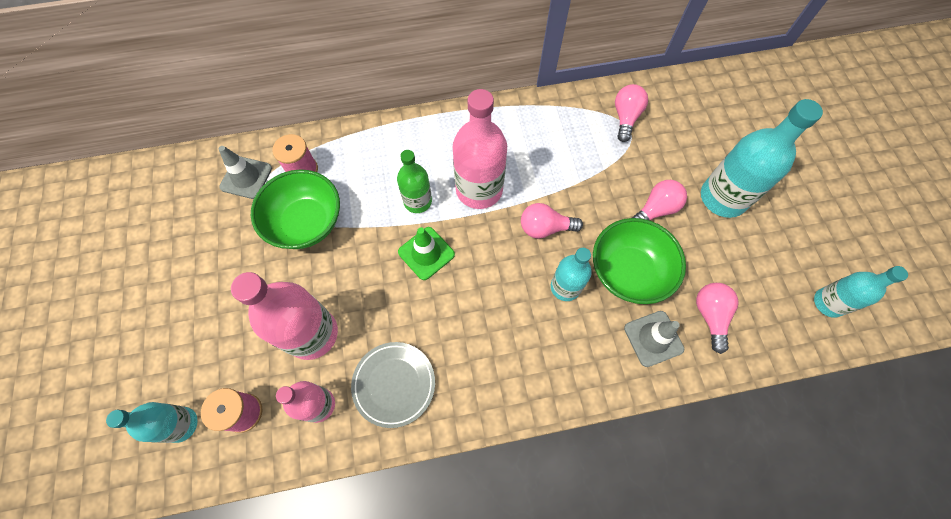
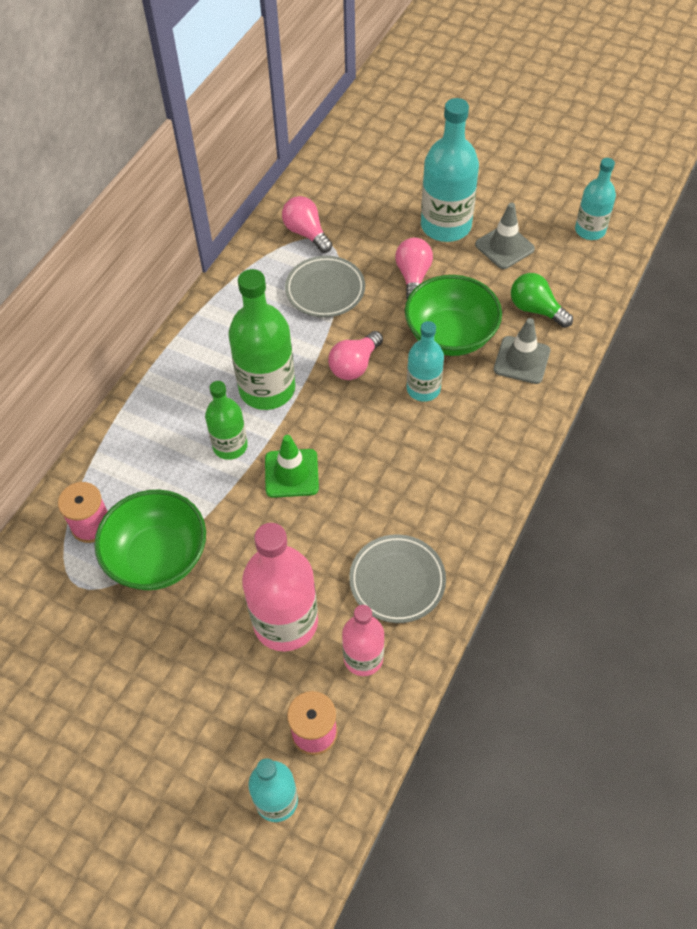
camera: 50 degrees left, 10 degrees down
grey traffic cone [219,146,272,199] -> grey traffic cone moved to [475,203,535,269]
pink bottle [453,89,507,209] -> green bottle [228,269,295,410]
pink light bulb [696,283,739,354] -> green light bulb [511,273,573,328]
none -> grey plate [285,256,365,317]

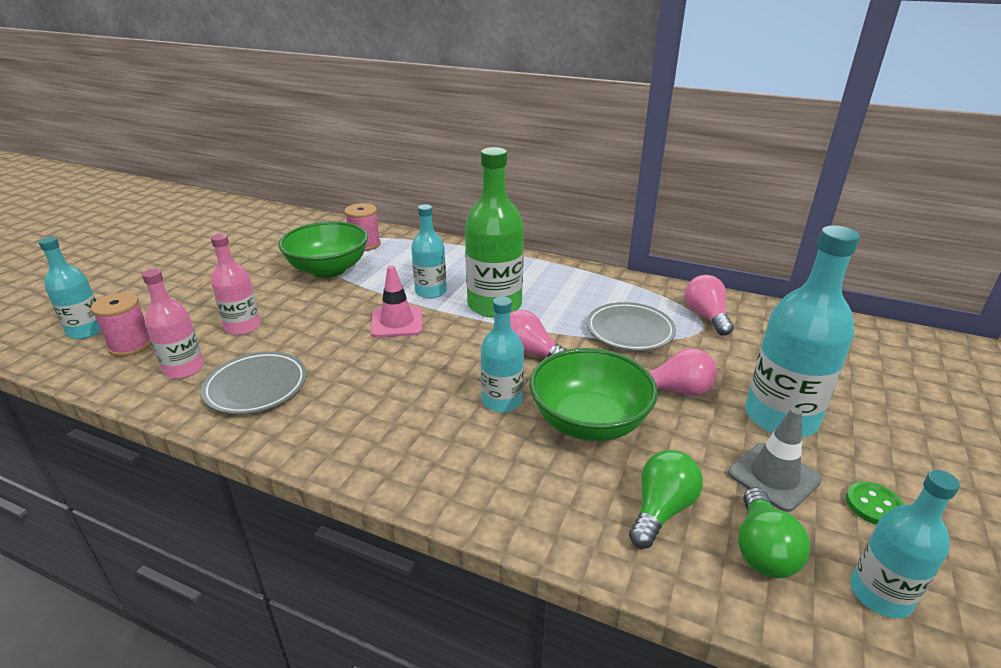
camera: 85 degrees right, 25 degrees down
green bottle [205,381,248,460] -> turquoise bottle [411,204,447,299]
pink bottle [242,523,318,652] -> pink bottle [211,234,261,335], size x0.60
green traffic cone [265,435,319,498] -> pink traffic cone [370,265,423,338]
pink light bulb [282,196,332,253] -> pink light bulb turned 60 degrees counterclockwise [685,275,734,336]
grey traffic cone [494,318,550,384] -> none
none -> green light bulb [738,487,810,578]
none -> green button [846,481,904,525]

